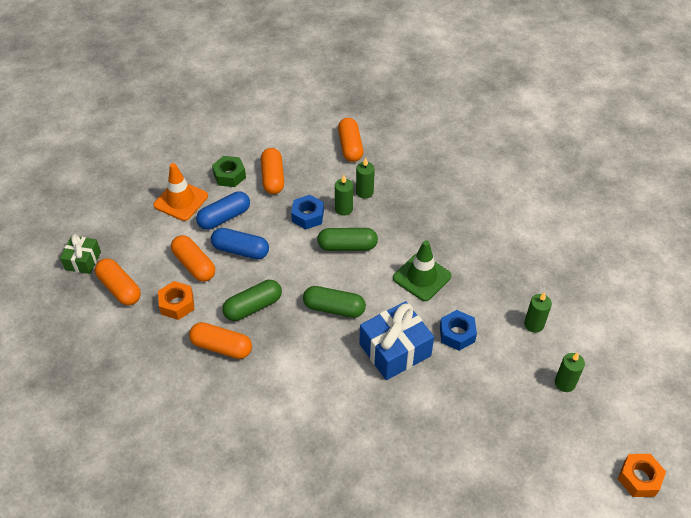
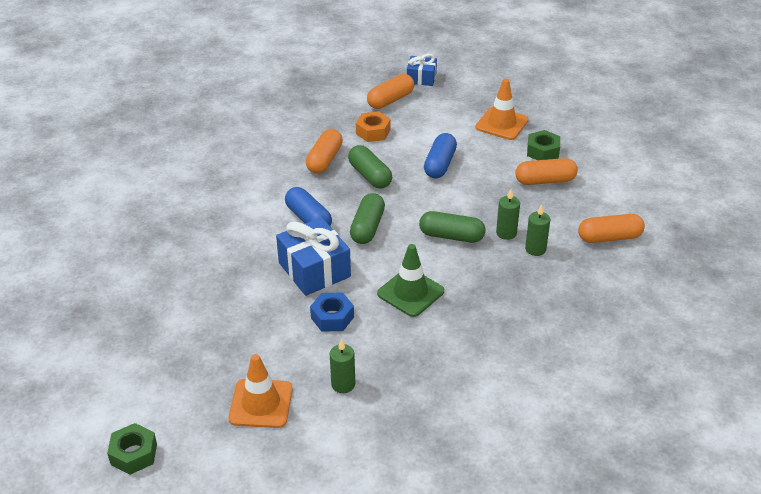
camera: 90 degrees right, 10 degrees down
green gift [60,234,101,274] -> blue gift [407,54,437,86]
orange capsule [171,235,215,282] -> none
blue capsule [196,191,250,230] -> blue capsule moved to [285,187,332,226]
blue nut [291,195,324,229] -> none
green capsule [317,228,378,251] -> green capsule turned 75 degrees counterclockwise [419,211,485,243]
green candle [555,353,585,392] -> orange traffic cone [229,354,293,428]
orange nut [618,454,666,497] -> green nut [107,423,157,475]

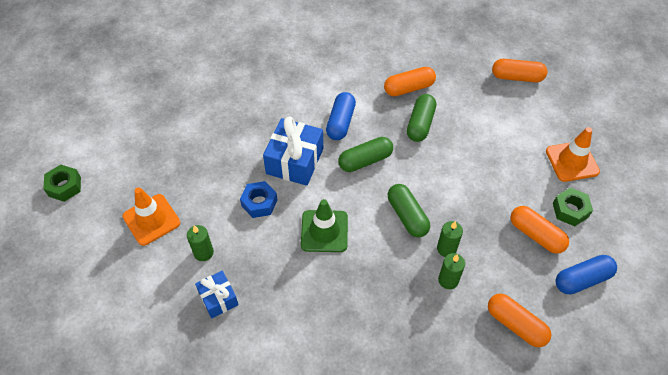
camera: 50 degrees right, 15 degrees up
orange nut [356,111,391,142] -> none
blue gift [407,54,437,86] -> blue gift moved to [195,270,239,318]
blue capsule [424,133,457,178] -> blue capsule moved to [556,255,617,294]

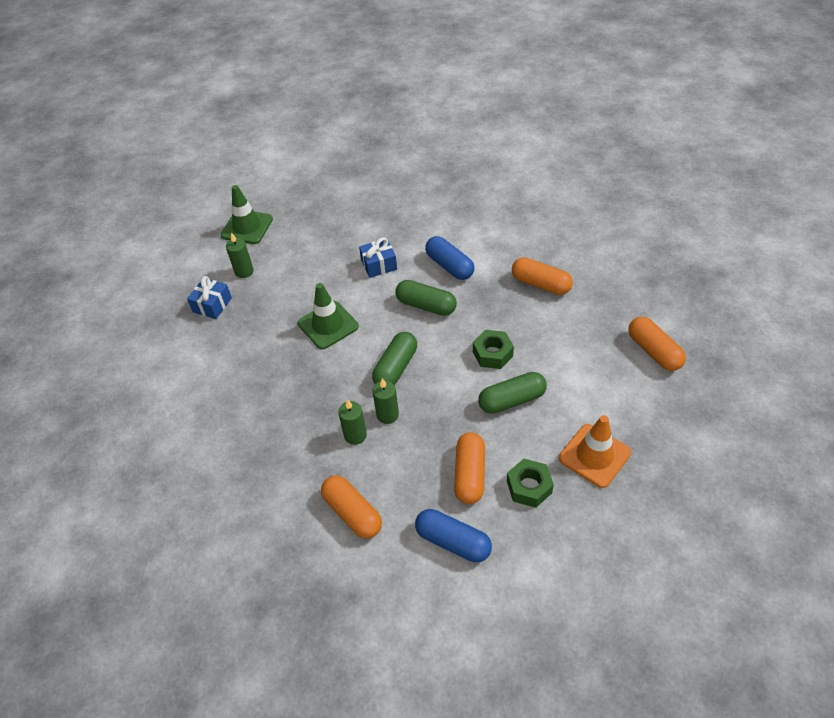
camera: 55 degrees right, 5 degrees down
green nut [43,165,81,202] -> green nut moved to [473,330,514,369]
orange traffic cone [122,187,180,246] -> green traffic cone [220,185,273,244]
blue nut [240,181,277,218] -> none
blue gift [263,117,323,186] -> blue gift [359,237,397,278], size x0.59
blue capsule [326,92,356,140] -> blue capsule turned 75 degrees clockwise [425,236,474,280]
green capsule [407,94,436,142] -> green capsule moved to [478,372,547,414]
orange capsule [488,293,552,347] -> orange capsule turned 45 degrees counterclockwise [321,475,382,539]

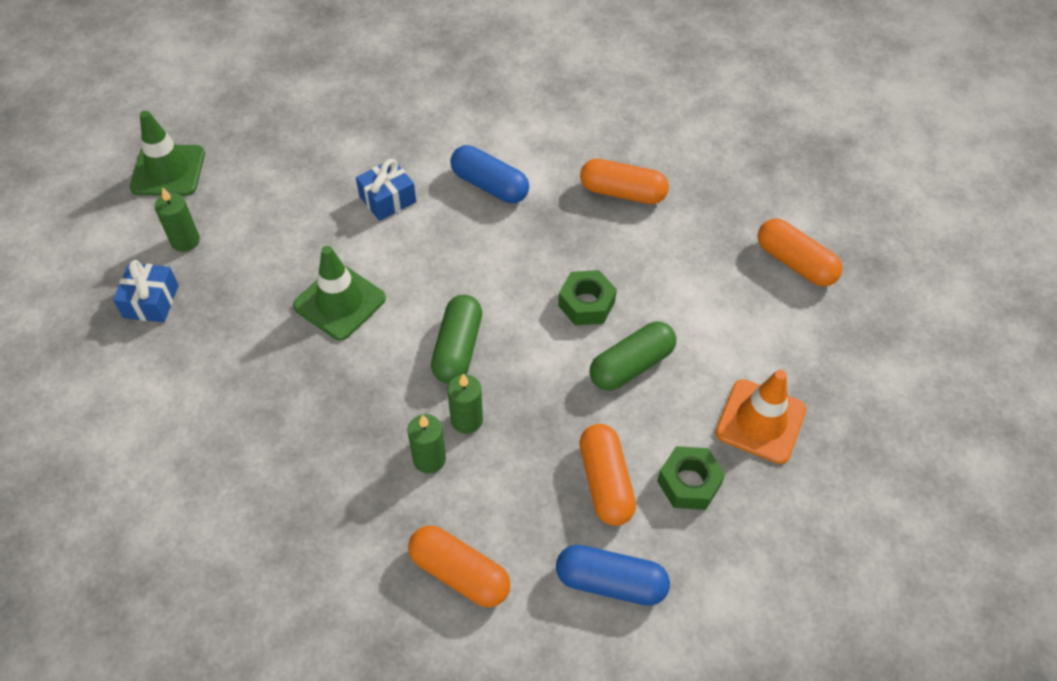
camera: 20 degrees left, 5 degrees up
green capsule [396,280,457,316] -> none

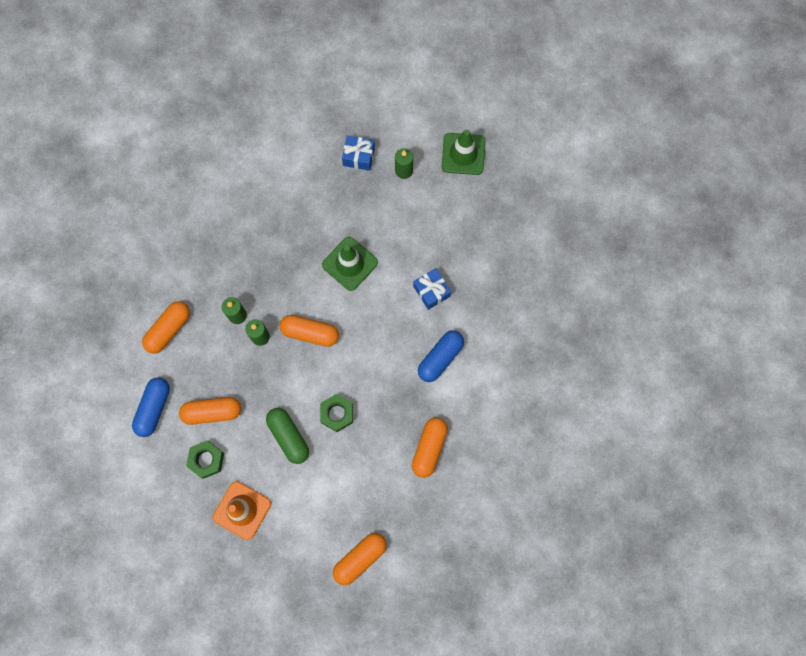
camera: 95 degrees right, 20 degrees up
green capsule [431,295,482,384] -> orange capsule [280,315,339,347]

